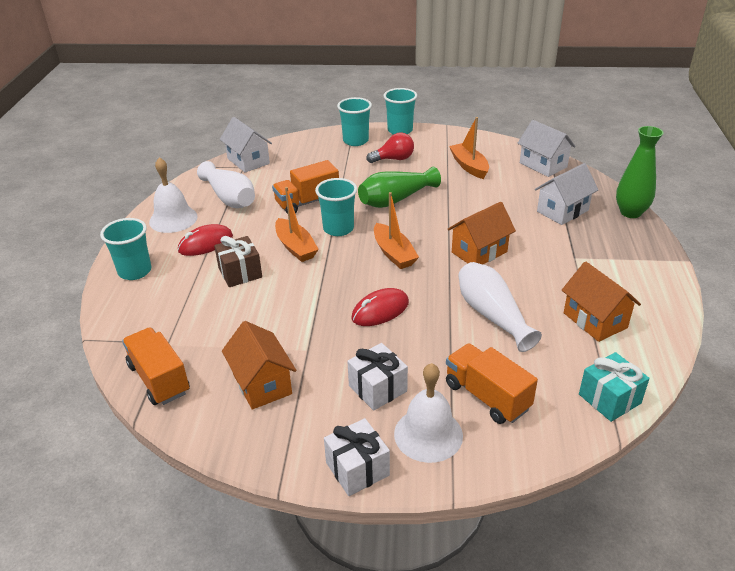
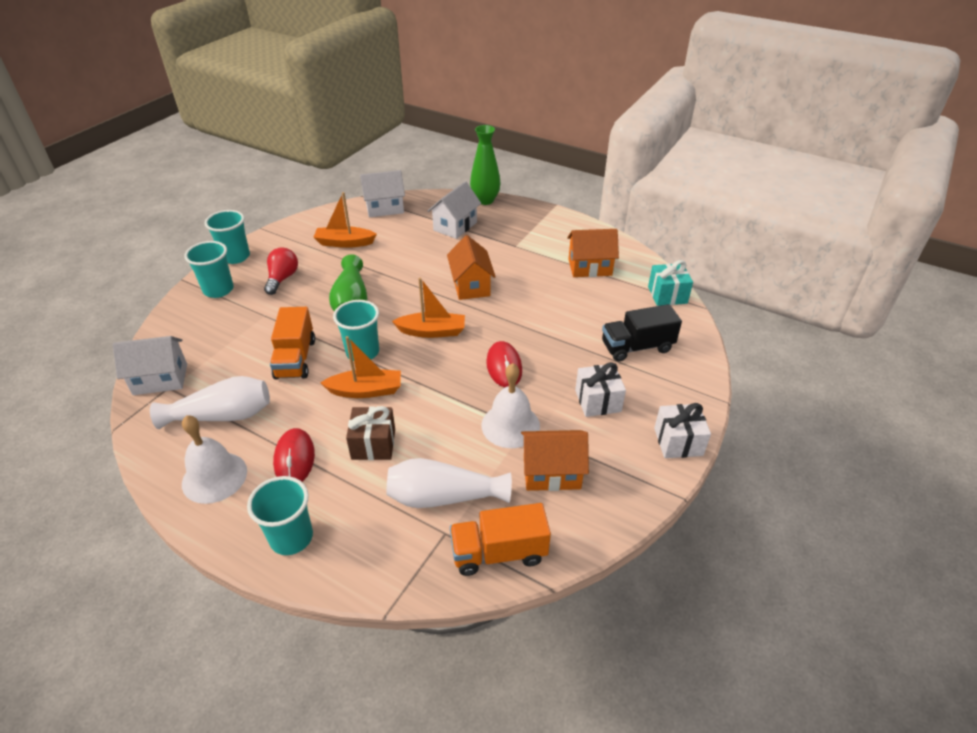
camera: 65 degrees left, 5 degrees up
white bell [394,363,463,463] -> white bell moved to [481,363,540,448]
orange truck [446,343,538,424] -> black truck [602,304,682,362]
white vase [458,262,542,352] -> white vase moved to [386,458,512,508]
white house [535,163,598,225] -> white house turned 45 degrees clockwise [428,181,481,239]

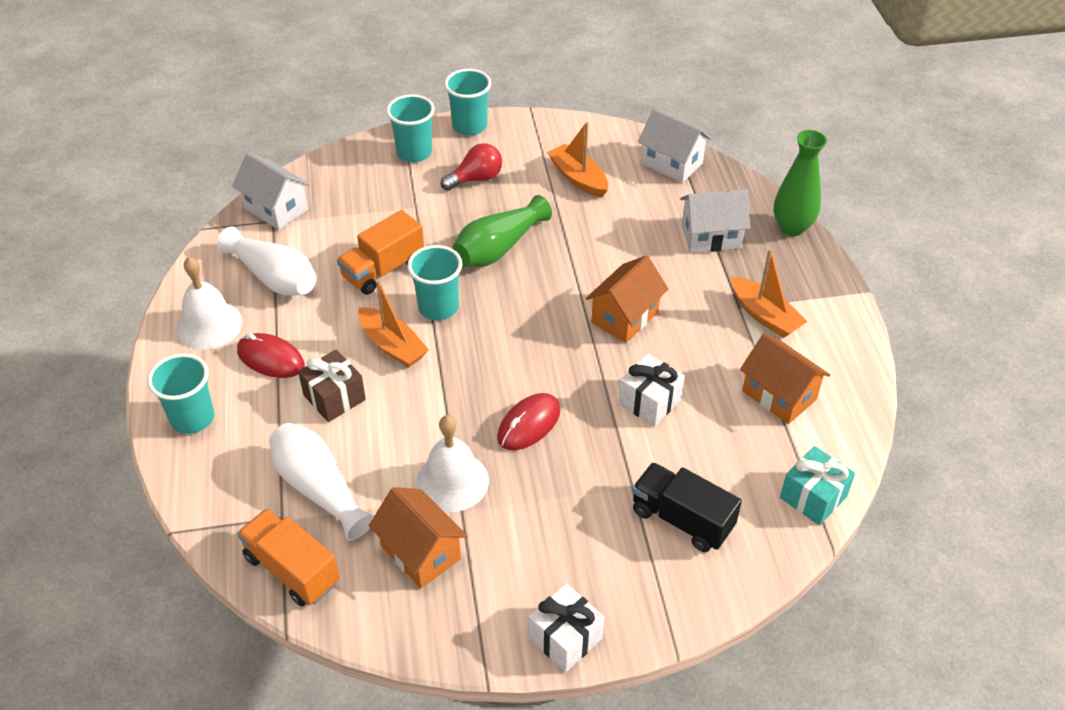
camera: 50 degrees right, 5 degrees up
red mouse [273,428,315,482] -> red mouse turned 75 degrees clockwise [237,333,305,378]
orange boat [392,278,465,338] -> orange boat moved to [731,249,807,338]
white gift [575,362,626,417] -> white gift moved to [618,354,685,427]

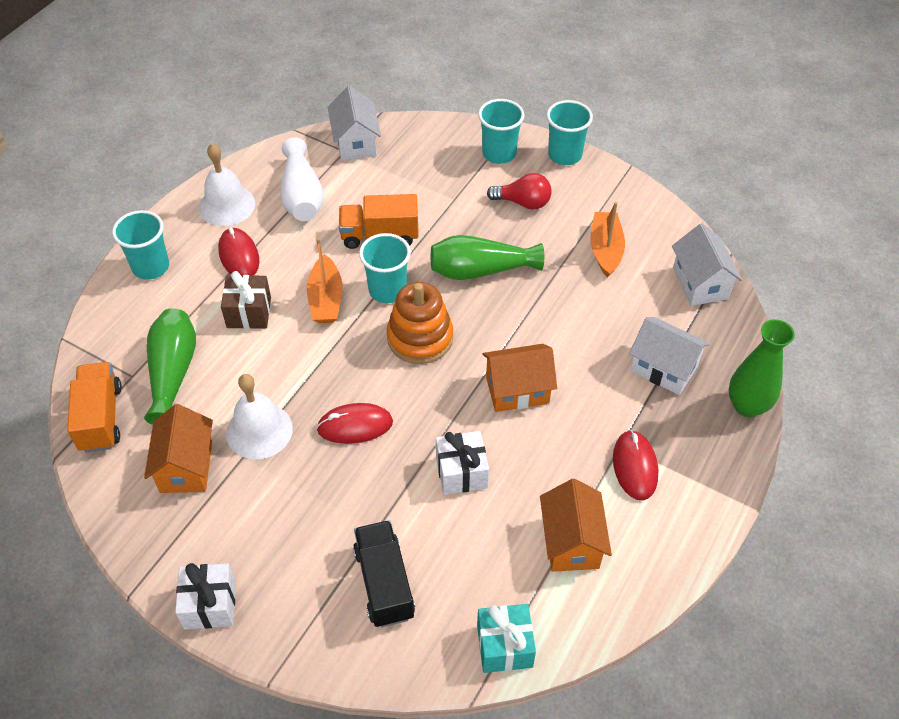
camera: 40 degrees right, 5 degrees up
white vase [269,423,374,540] -> green vase [144,308,196,425]
orange boat [731,249,807,338] -> red mouse [613,430,659,500]
none -> orange stacking toy [387,282,453,364]

